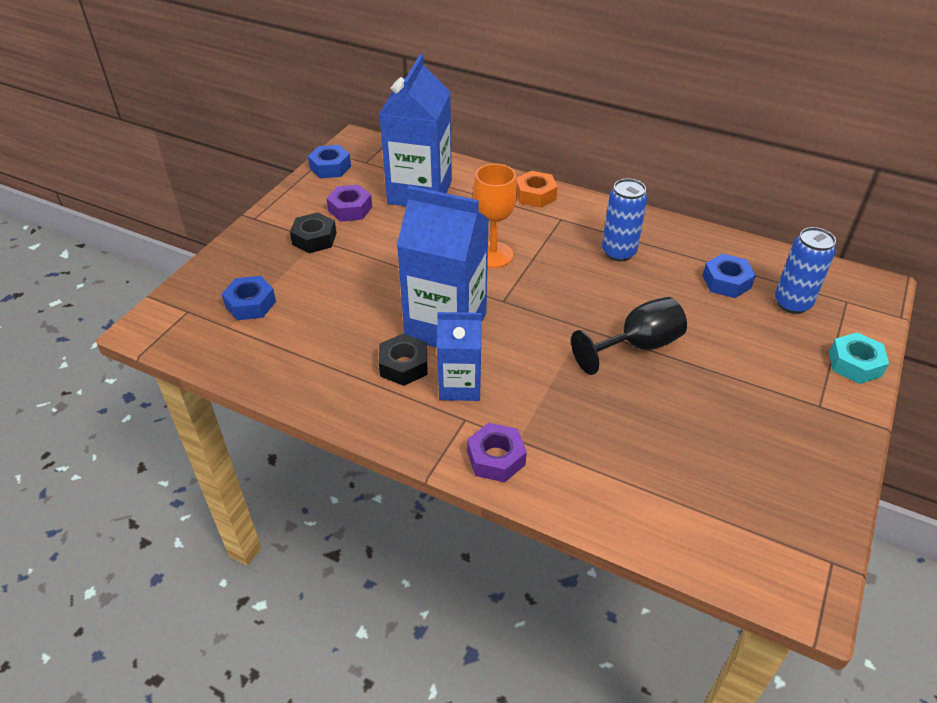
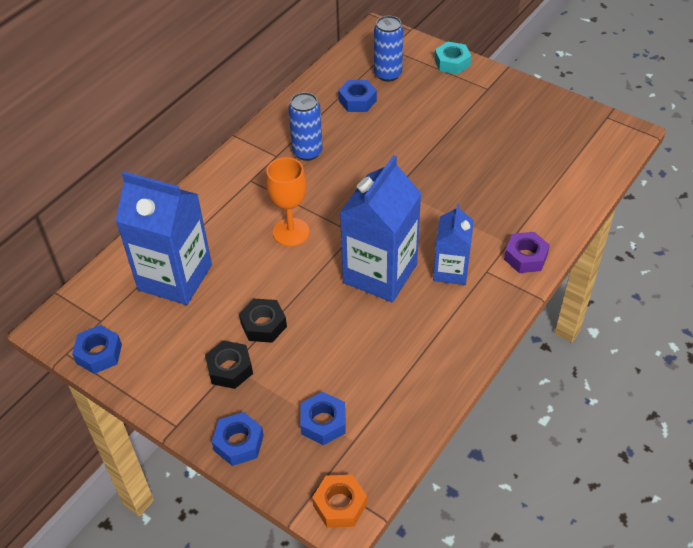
camera: 80 degrees left, 5 degrees up
purple nut [326,185,372,222] -> none
black nut [379,334,428,386] -> black nut moved to [239,299,287,343]
orange nut [516,171,557,208] -> orange nut moved to [312,475,367,528]
black goblet [571,297,687,375] -> none
none -> blue nut [212,412,264,466]

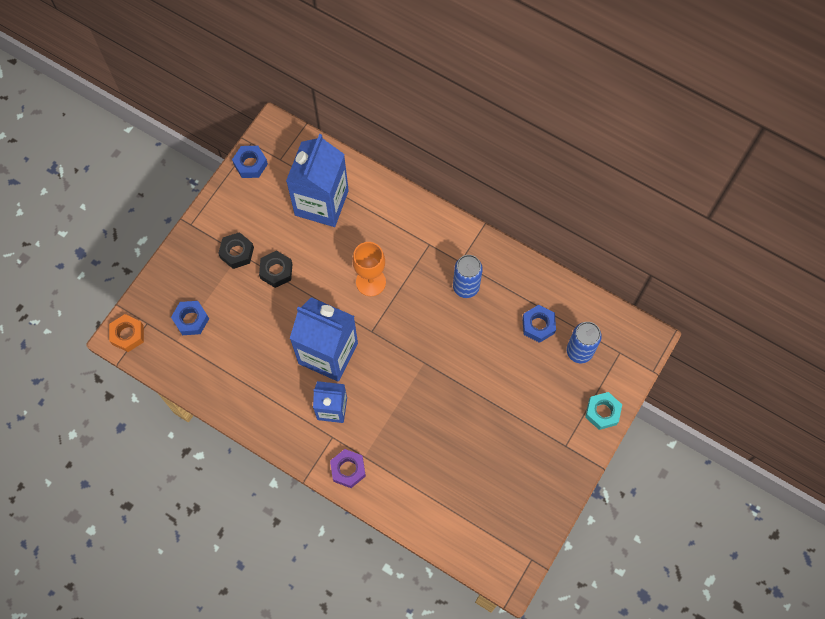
camera: 85 degrees right, 20 degrees up
blue nut [212,412,264,466] -> none

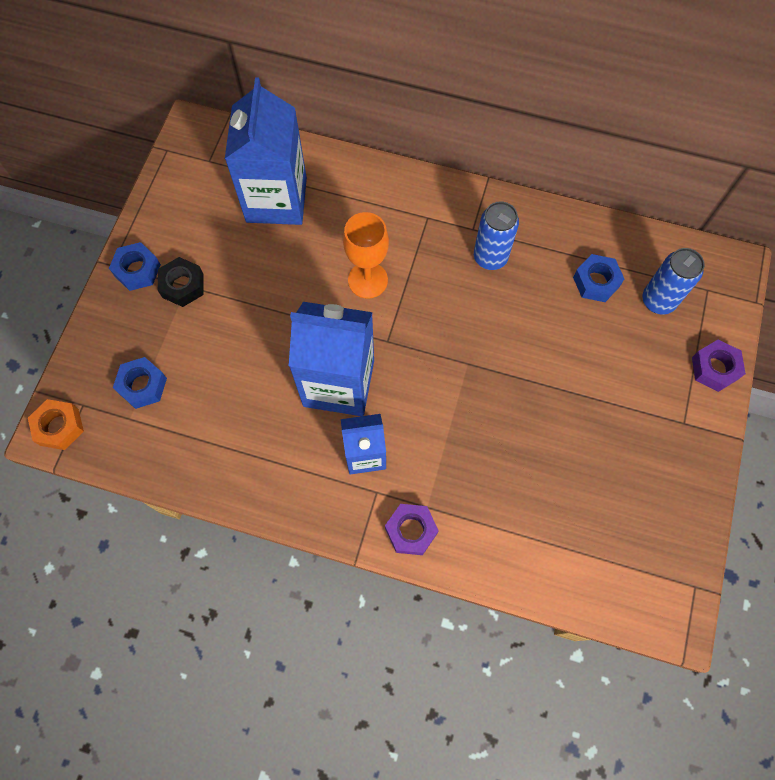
camera: 15 degrees left, 0 degrees up
blue nut [232,146,268,178] -> blue nut moved to [109,242,161,291]
black nut [259,251,292,288] -> none
turquoise nut [585,392,622,430] -> purple nut [692,340,746,392]

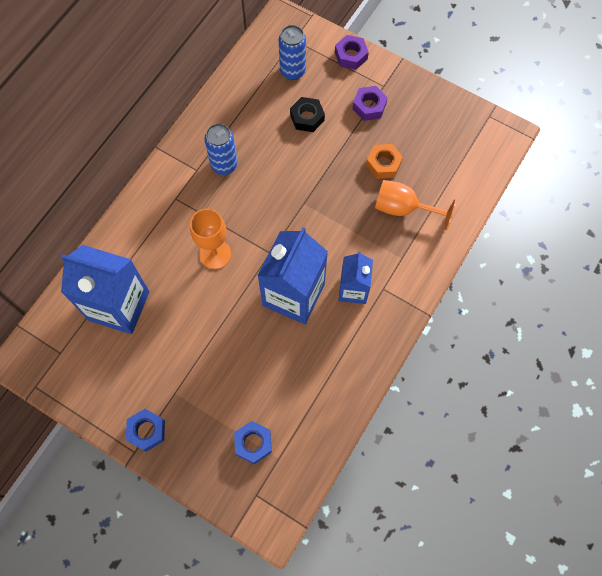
camera: 75 degrees left, 0 degrees up
orange nut [28,399,84,450] -> orange nut moved to [366,144,403,179]
black nut [158,257,204,307] -> black nut moved to [290,97,325,132]
purple nut [385,504,439,555] -> purple nut moved to [352,86,388,121]
blue nut [573,254,624,302] -> none
none -> orange goblet [375,180,456,230]

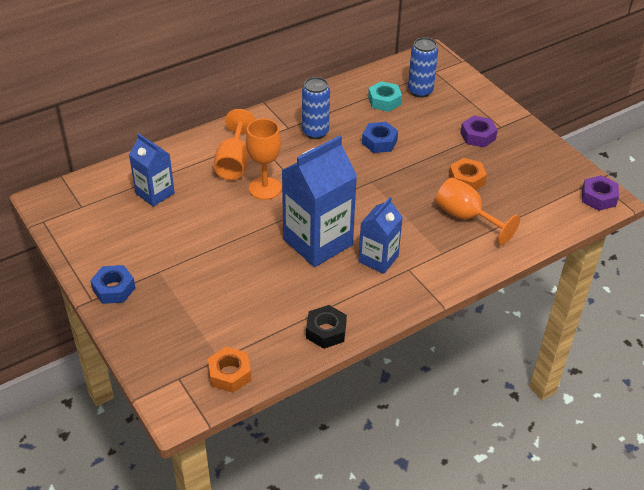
camera: 25 degrees right, 25 degrees down
blue carton [61,245,150,334] -> blue carton [129,133,175,207], size x0.58
blue nut [234,421,272,464] -> blue nut moved to [362,122,398,153]
black nut [290,97,325,132] -> black nut moved to [306,305,347,349]
purple nut [335,35,369,70] -> purple nut moved to [582,175,619,211]
none -> orange nut [208,347,251,393]
none -> orange goblet [214,109,255,180]
none -> turquoise nut [368,81,402,112]

